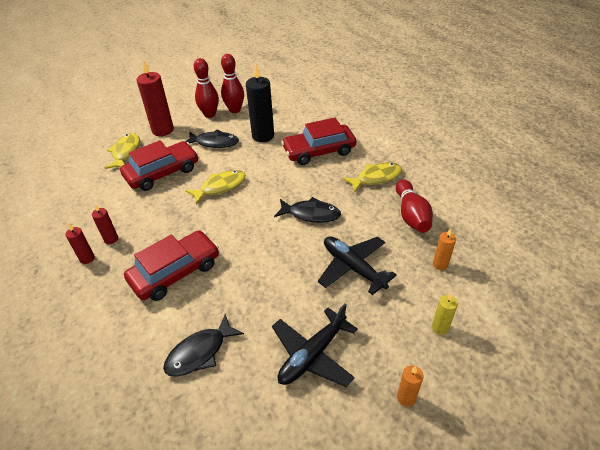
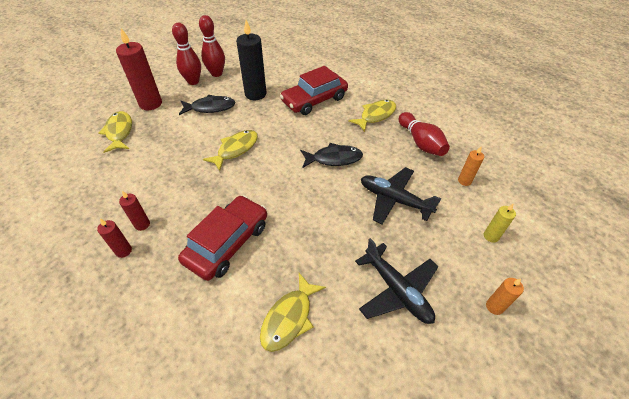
camera: 20 degrees left, 5 degrees up
red car [120,140,198,191] -> none
black fish [163,314,244,377] -> yellow fish [260,273,326,352]
black plane [272,303,358,387] -> black plane turned 60 degrees counterclockwise [355,238,438,324]

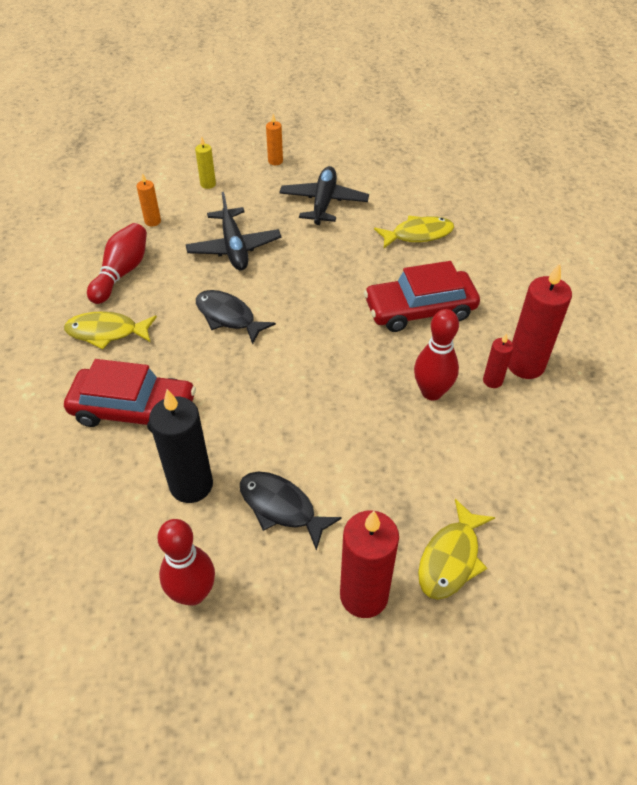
camera: 135 degrees left, 0 degrees up
red candle [97,219,132,258] -> red candle [508,263,572,379], size x1.96
red bowling pin [172,23,201,85] -> red bowling pin moved to [414,309,459,400]
yellow fish [203,130,258,171] -> none

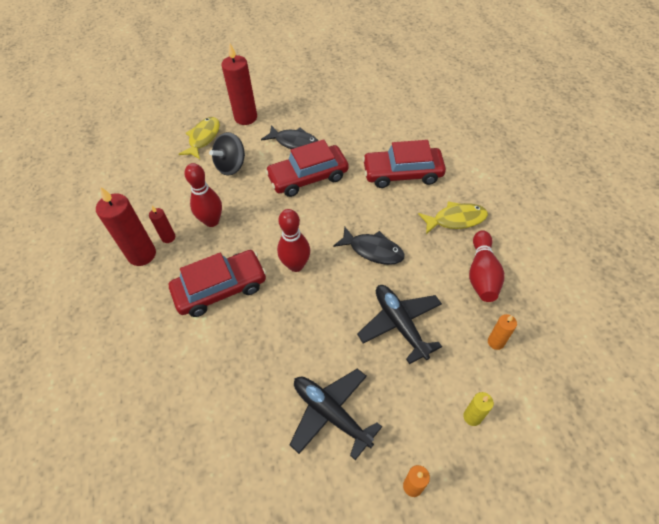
camera: 170 degrees right, 5 degrees up
black candle [149,389,213,503] -> none
red bowling pin [157,519,215,606] -> red bowling pin moved to [277,209,310,272]
black plane [279,166,369,225] -> black plane turned 135 degrees clockwise [289,369,382,460]
yellow fish [374,216,454,248] -> none
none -> black spinning top [209,132,245,175]
none -> red car [265,139,349,197]

